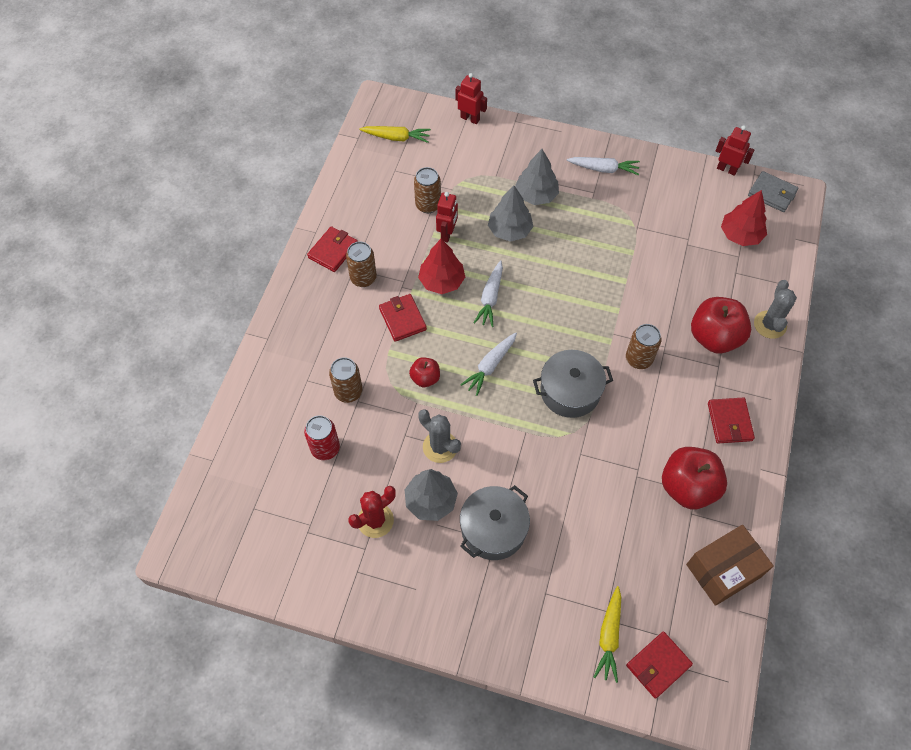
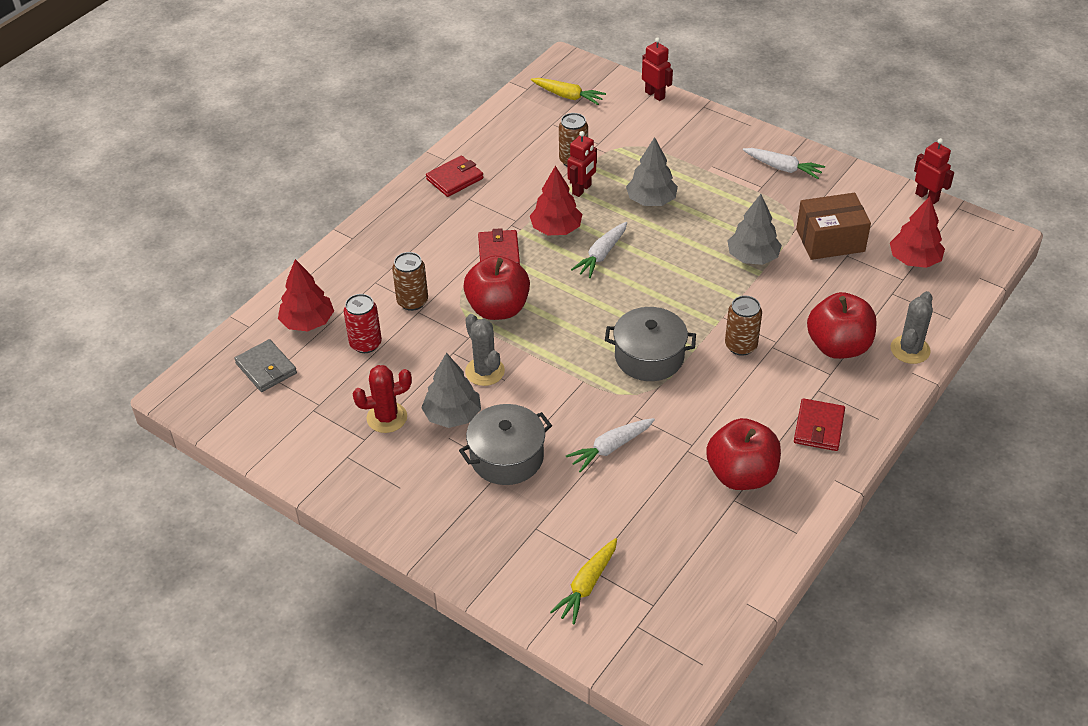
camera: 20 degrees right, 15 degrees down
brown can [346,242,377,287] -> none
red apple [409,357,440,387] -> red apple [464,256,530,320], size x1.91
white carrot [460,332,517,396] -> white carrot moved to [566,418,655,473]
grey tree [515,149,559,205] -> grey tree moved to [728,194,782,265]
red wallet [626,631,693,699] -> none
brown box [686,525,774,606] -> brown box moved to [796,193,871,260]
grey wallet [748,171,798,212] -> grey wallet moved to [234,339,297,392]
none -> red tree [278,259,334,331]

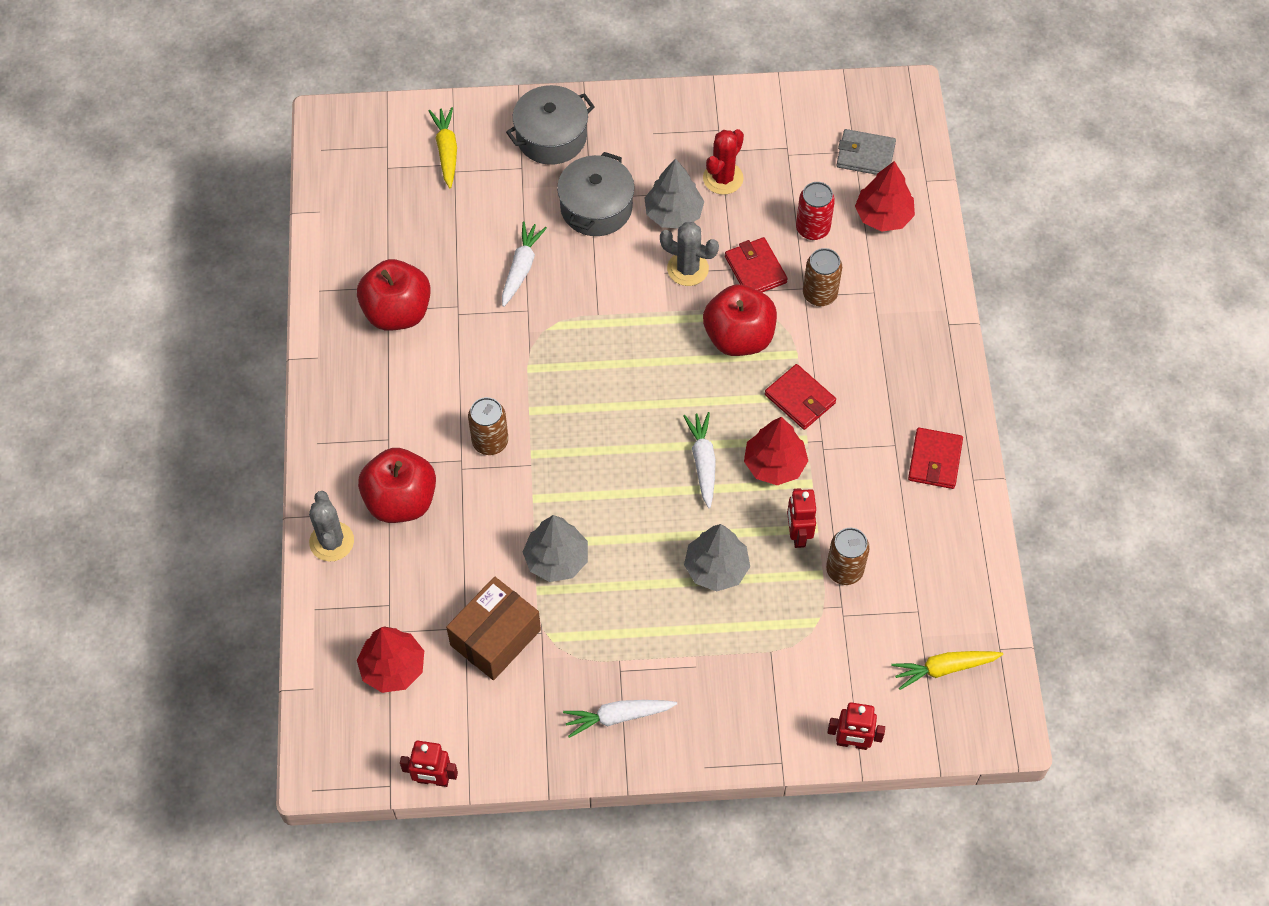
camera: 140 degrees right, 15 degrees up
grey pot [605,307,696,381] -> grey pot moved to [506,85,595,165]
red wallet [794,398,845,451] -> red wallet moved to [725,237,788,292]

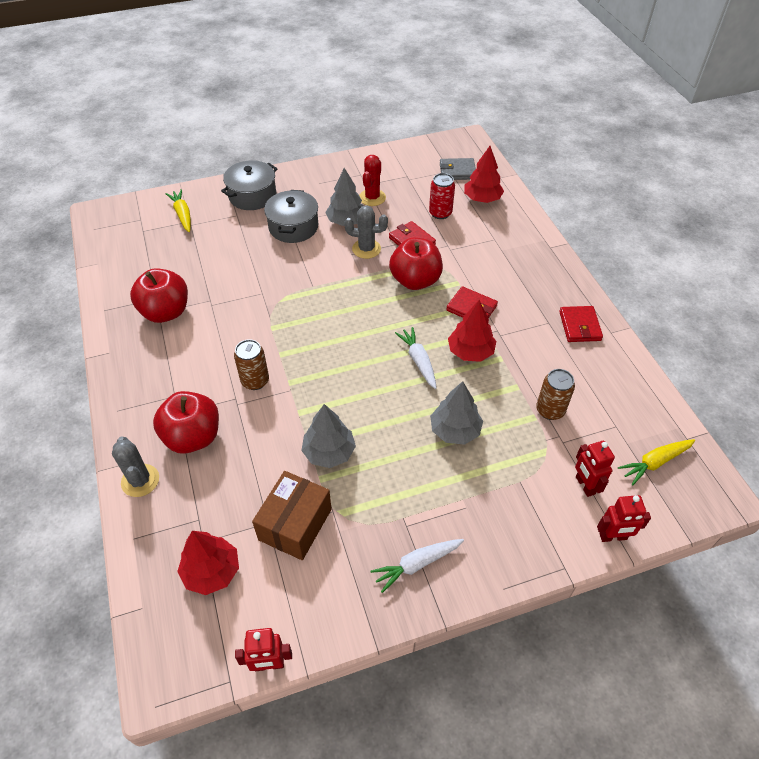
camera: 15 degrees left, 10 degrees down
white carrot [502,221,547,307] -> none
red robot [787,488,816,548] -> red robot moved to [575,441,615,497]
brown can [803,248,842,306] -> none

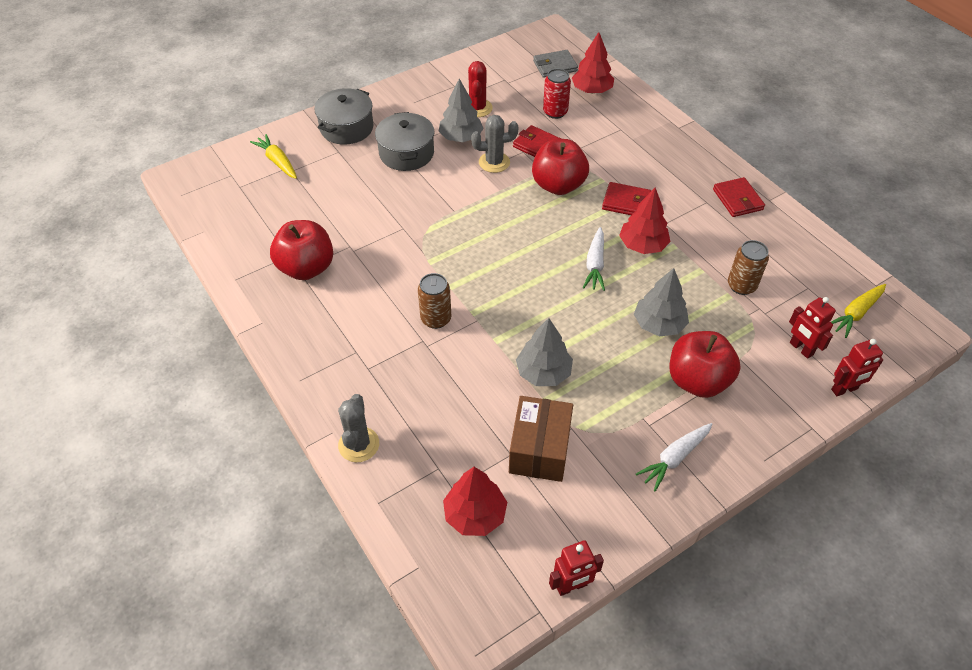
camera: 15 degrees left, 0 degrees up
grey cactus [112,437,159,497] -> grey cactus turned 45 degrees clockwise [338,394,379,462]
red apple [153,391,219,453] -> red apple moved to [670,331,741,398]
white carrot [395,327,437,389] -> white carrot turned 135 degrees counterclockwise [583,227,605,291]

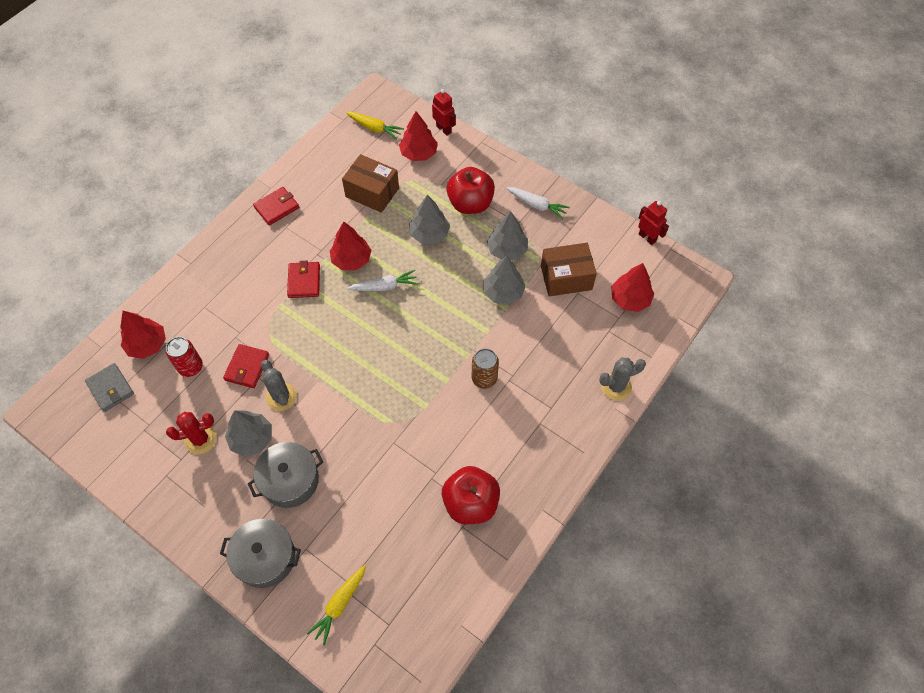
camera: 110 degrees left, 10 degrees up
red apple [532,139,589,195] -> none
brown can [728,240,769,295] -> brown box [342,154,399,213]
red robot [789,297,836,359] -> red tree [399,111,438,161]
none -> grey tree [487,211,528,260]

